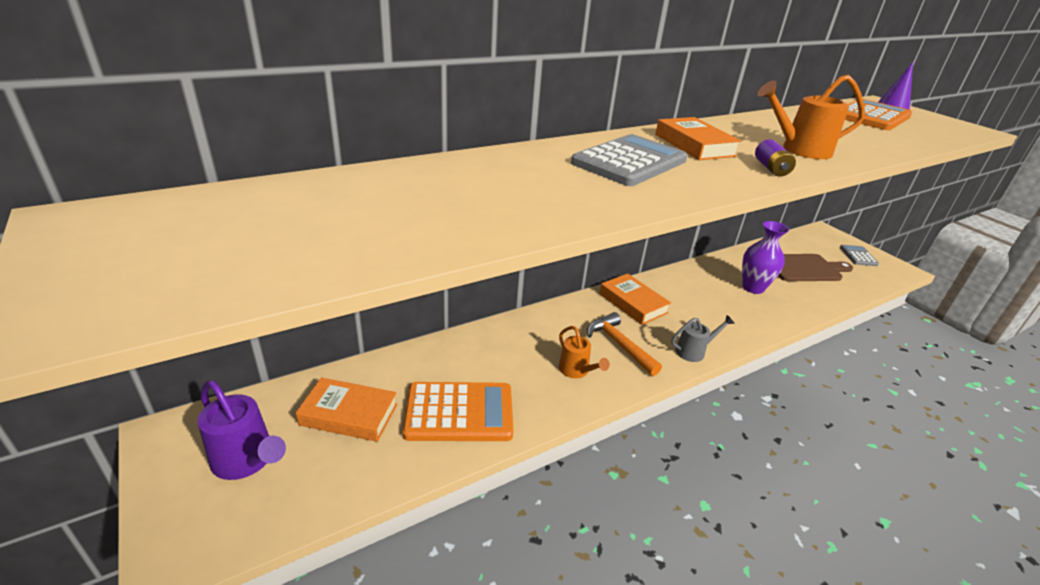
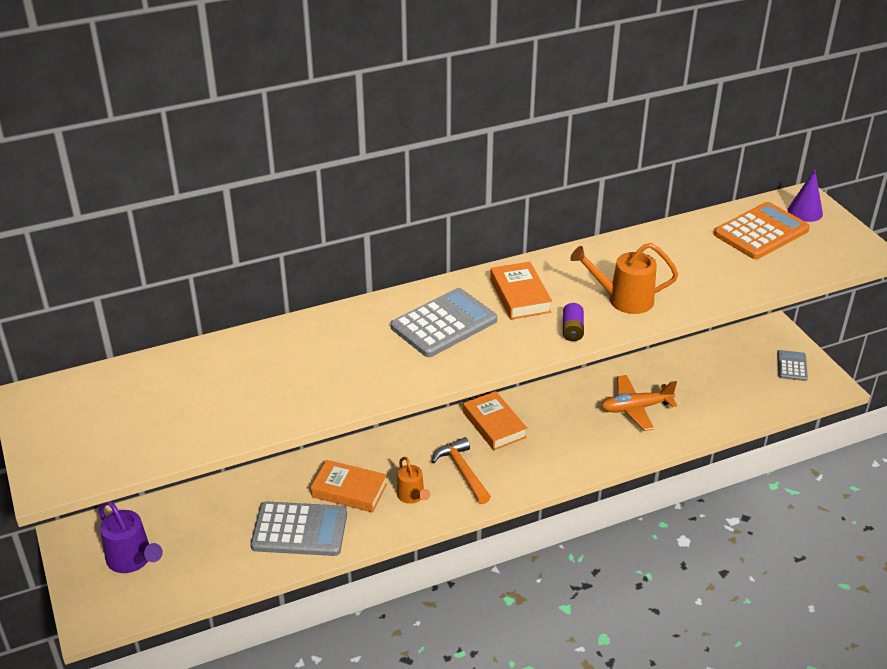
camera: 10 degrees right, 5 degrees up
orange book [296,377,397,442] -> orange book moved to [311,460,387,513]
orange calculator [402,382,514,441] -> grey calculator [251,501,347,556]
grey watering can [671,315,735,362] -> none
purple vase [742,221,789,294] -> orange plane [601,375,677,431]
brown cutting board [778,254,853,281] -> none

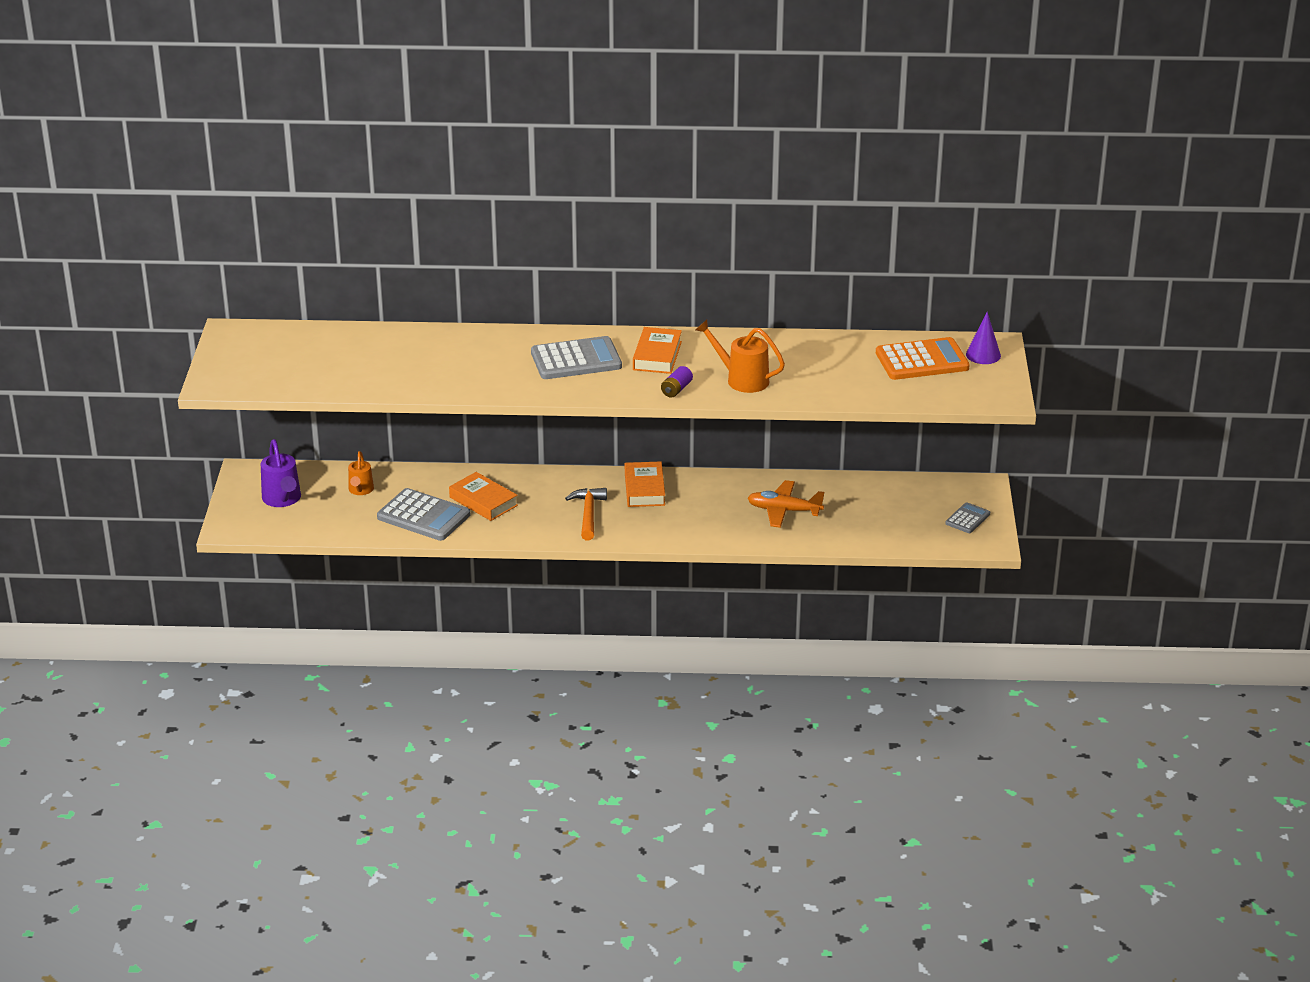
camera: 25 degrees right, 5 degrees down
orange watering can [397,457,430,504] -> orange watering can moved to [348,451,374,495]

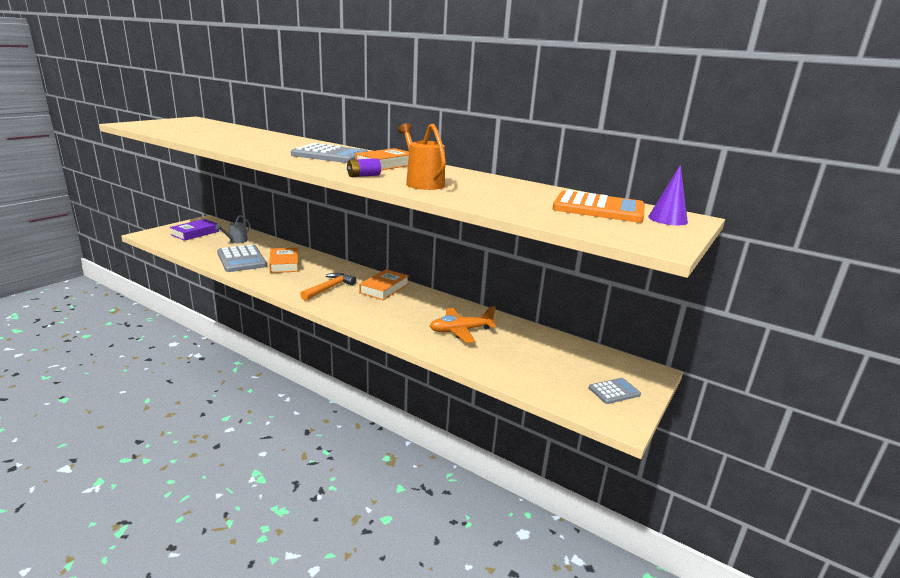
camera: 30 degrees right, 10 degrees down
purple watering can [261,439,301,507] -> purple book [169,219,219,241]
orange watering can [348,451,374,495] -> grey watering can [215,215,251,243]
orange plane [748,480,824,528] -> orange plane turned 60 degrees counterclockwise [430,306,496,343]

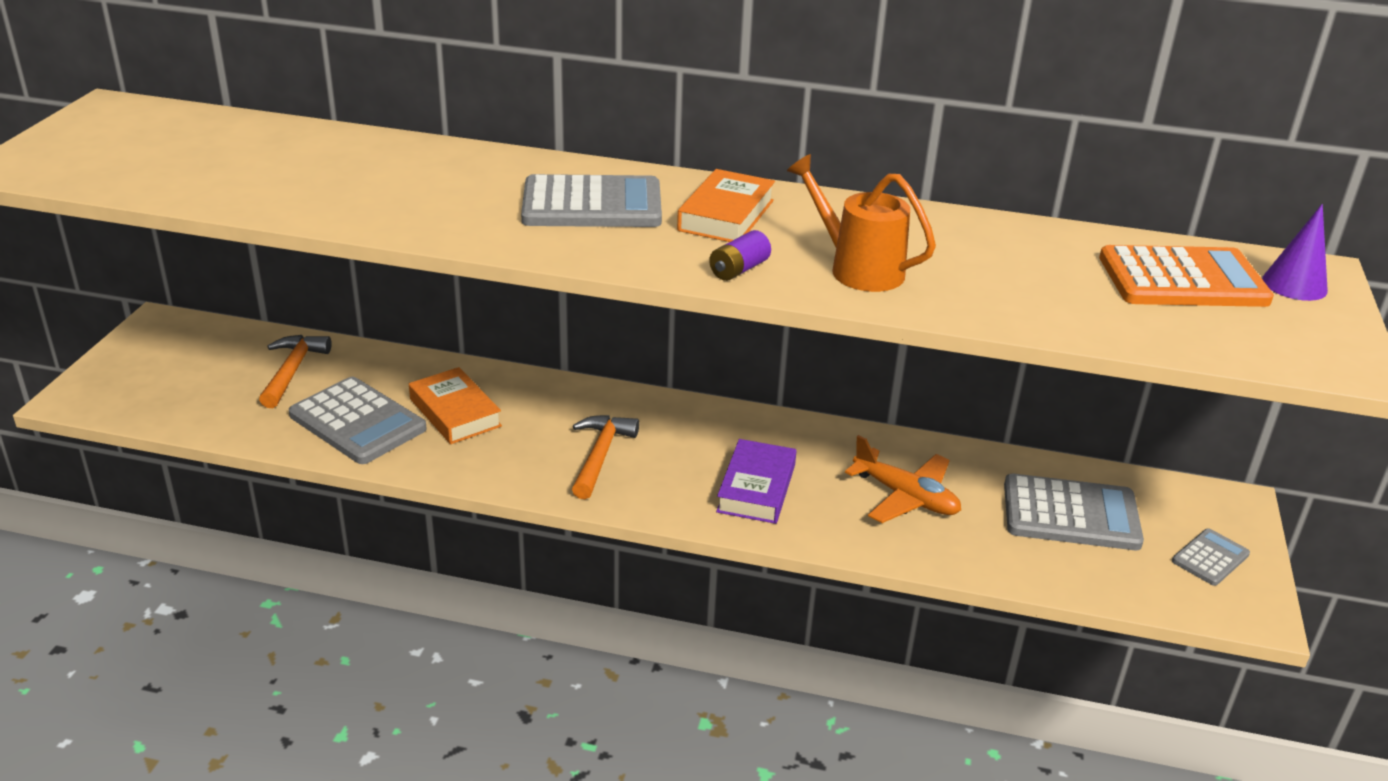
camera: 20 degrees left, 10 degrees up
purple book [169,219,219,241] -> purple book moved to [716,439,796,524]
grey watering can [215,215,251,243] -> orange hammer [259,335,332,408]
orange book [359,269,409,300] -> none
orange plane [430,306,496,343] -> orange plane turned 105 degrees counterclockwise [845,435,961,523]
none -> grey calculator [1004,474,1144,550]

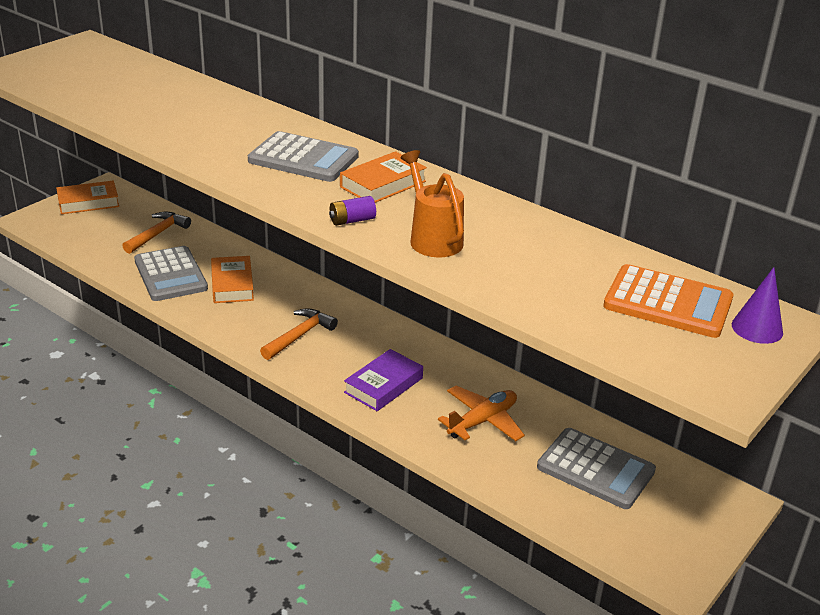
camera: 25 degrees right, 0 degrees up
orange plane [845,435,961,523] -> orange plane turned 105 degrees counterclockwise [438,386,525,441]
grey calculator [1172,528,1250,586] -> none
none -> orange book [56,181,119,214]

